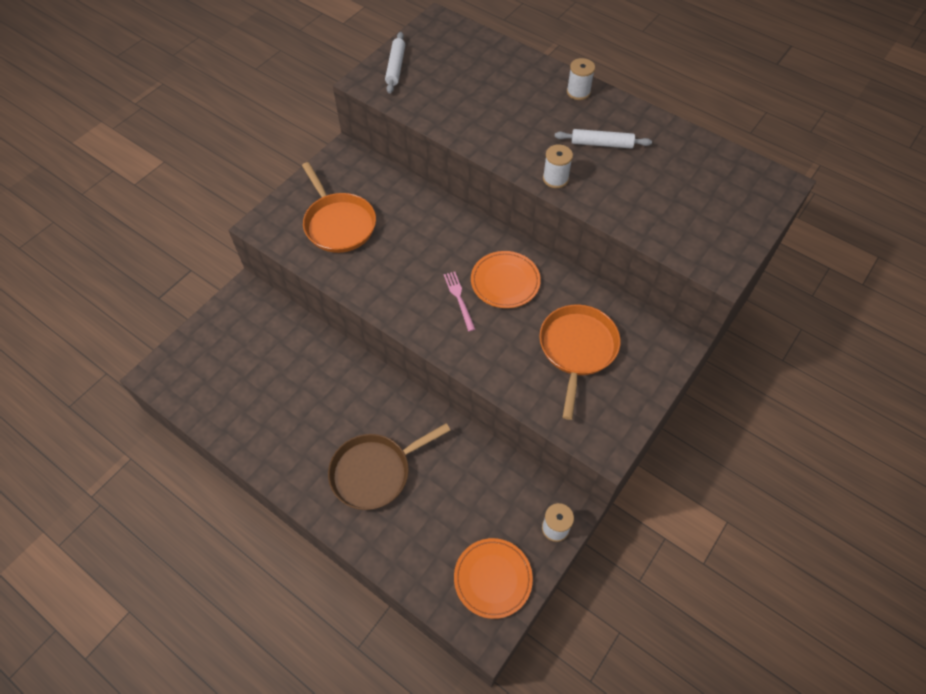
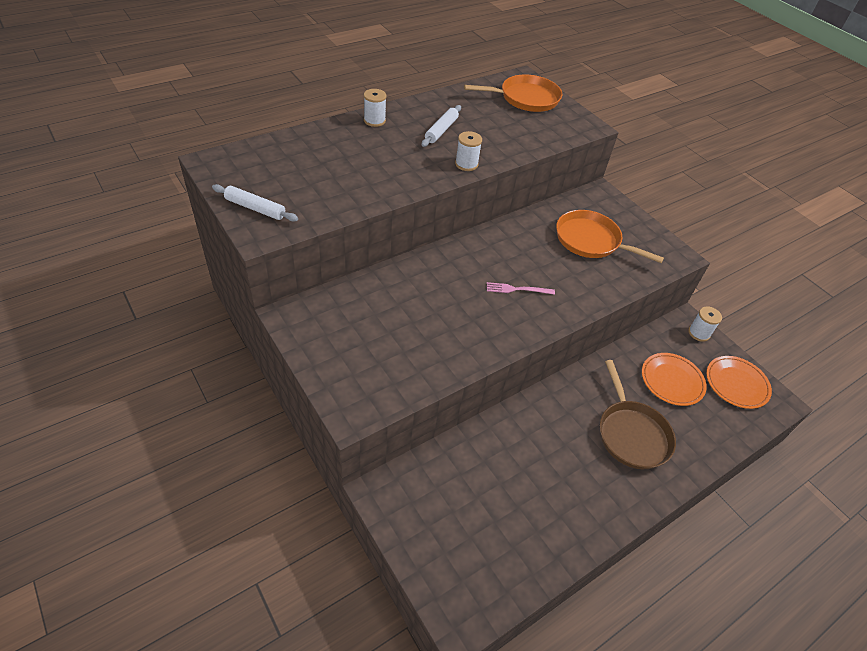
camera: 75 degrees left, 10 degrees down
orange pan [302,162,376,253] -> orange pan moved to [464,74,562,112]
orange plate [471,251,541,308] -> orange plate moved to [642,353,707,406]

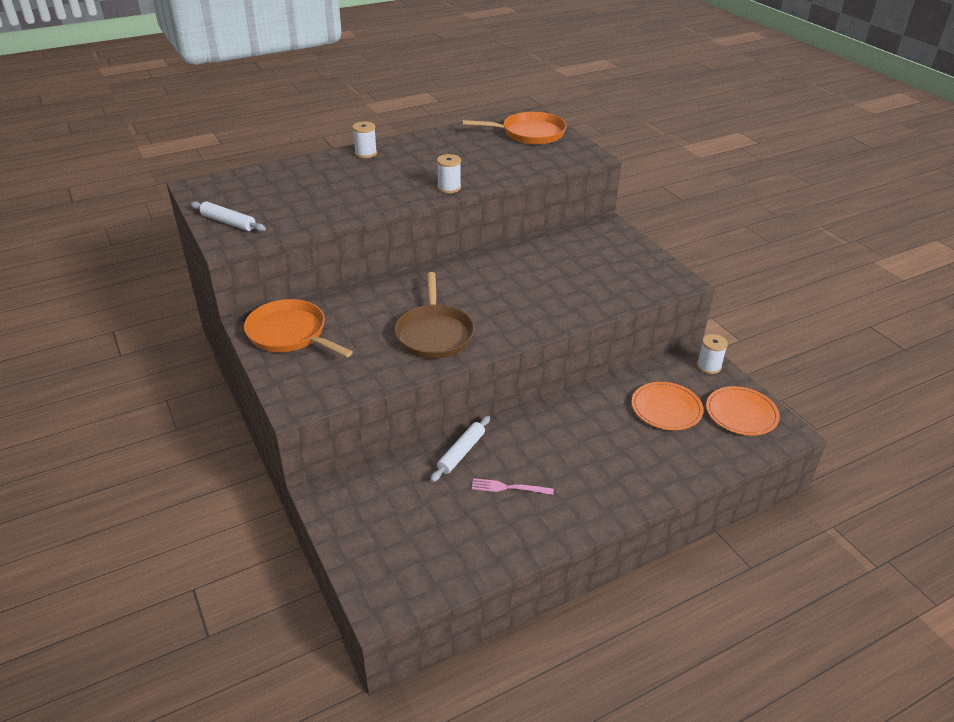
camera: 10 degrees right, 10 degrees down
white rolling pin [422,105,461,147] -> white rolling pin moved to [430,416,490,482]
pink fork [487,282,555,295] -> pink fork moved to [472,478,554,495]
orange pan [556,210,664,263] -> orange pan moved to [244,299,353,357]
brown pan [600,360,676,469] -> brown pan moved to [394,272,474,359]

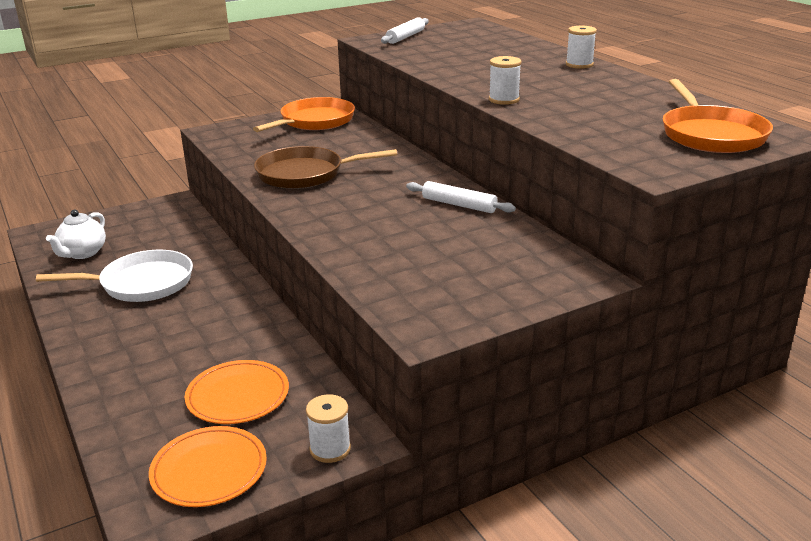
camera: 90 degrees right, 10 degrees down
white rolling pin [430,416,490,482] -> white rolling pin moved to [406,181,516,213]
pink fork [472,478,554,495] -> white pan [36,250,193,302]
none -> white teapot [46,210,106,259]

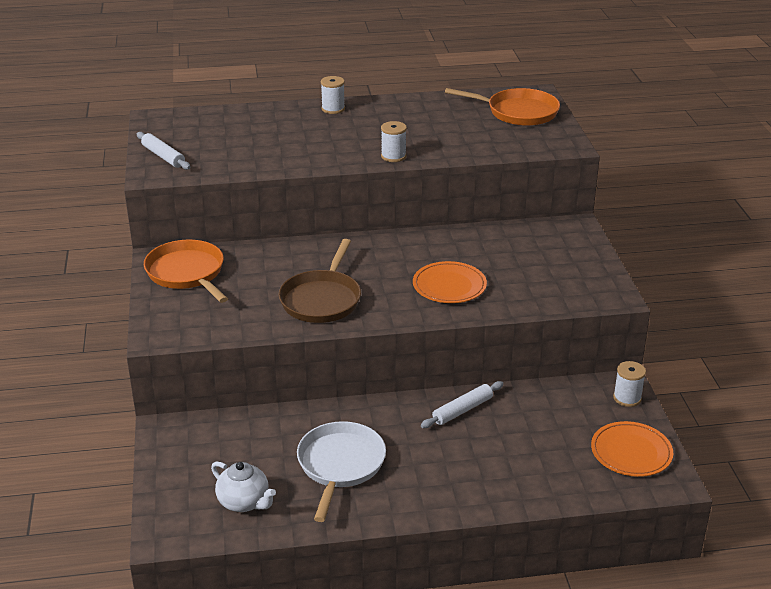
camera: 70 degrees left, 5 degrees up
orange plate [185,360,289,424] -> orange plate moved to [413,261,487,303]
white rolling pin [406,181,516,213] -> white rolling pin moved to [421,381,503,428]

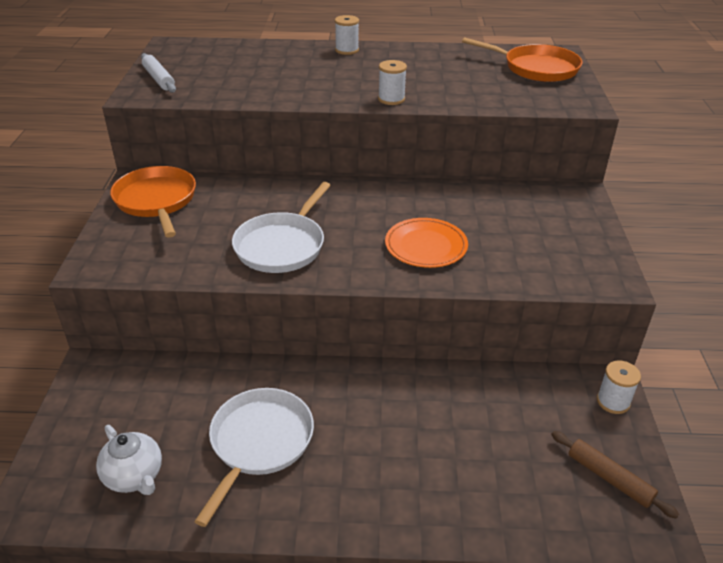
camera: 10 degrees right, 5 degrees up
brown pan [278,239,361,323] -> white pan [232,182,331,273]
white rolling pin [421,381,503,428] -> none
orange plate [591,421,673,477] -> brown rolling pin [551,431,679,519]

